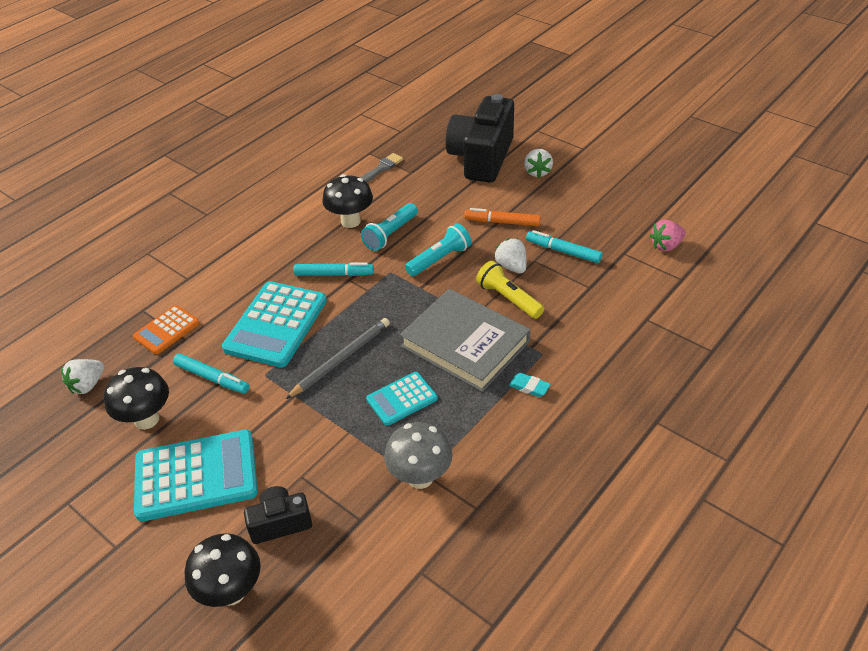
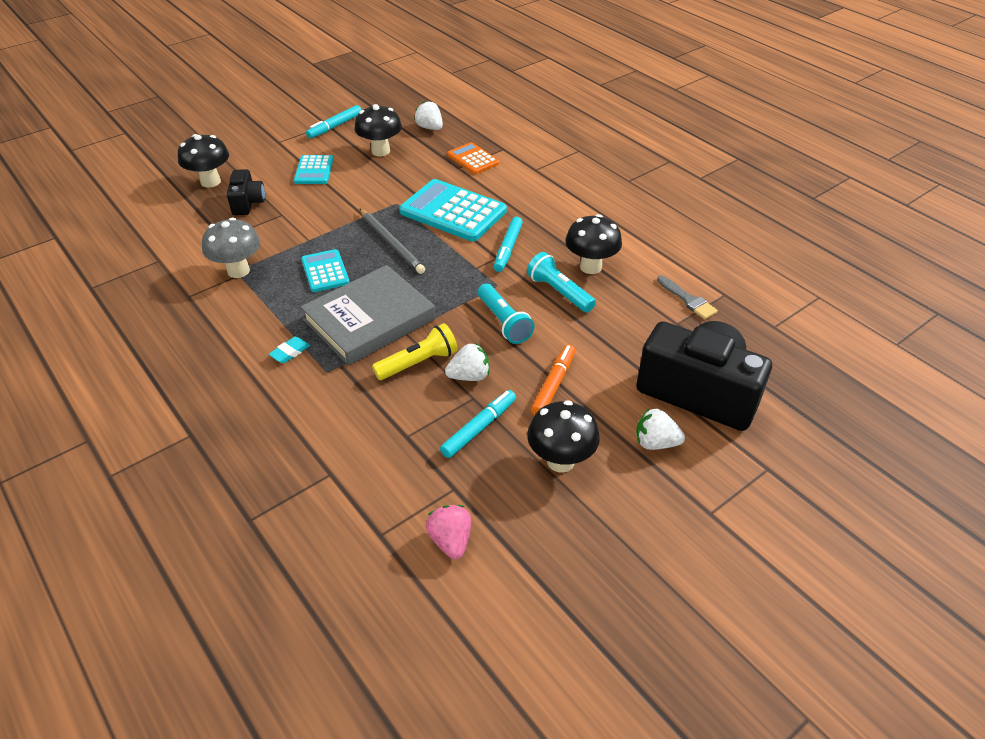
camera: 100 degrees right, 0 degrees up
turquoise calculator [134,430,258,522] -> turquoise calculator [294,155,334,184], size x0.56
turquoise marker [173,353,249,394] -> turquoise marker moved to [306,105,361,138]
none -> black mushroom [527,400,600,473]

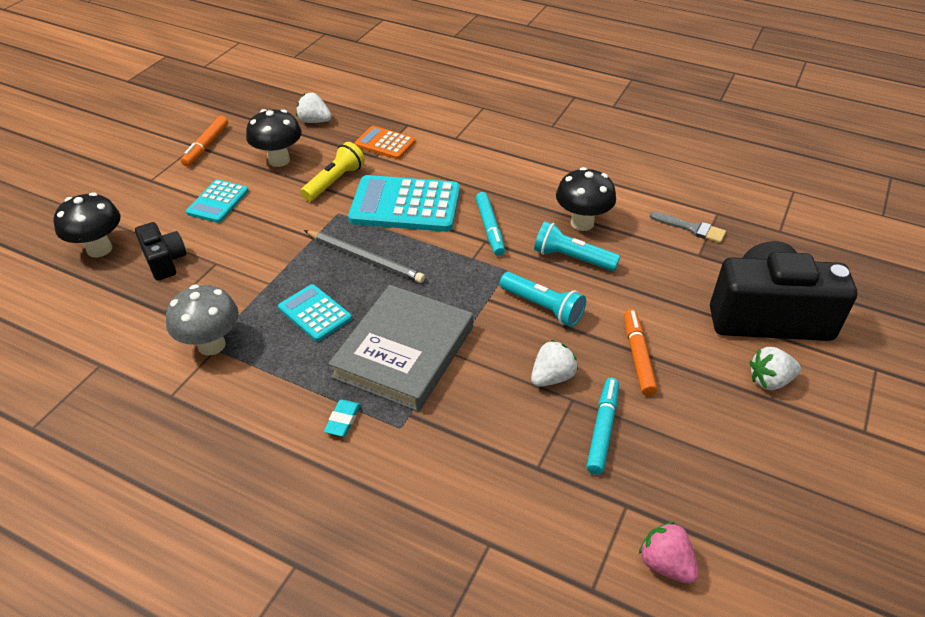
camera: 25 degrees left, 0 degrees up
turquoise calculator [294,155,334,184] -> turquoise calculator turned 45 degrees clockwise [186,179,249,223]
turquoise marker [306,105,361,138] -> orange marker [181,116,228,166]
yellow flashlight [372,323,458,380] -> yellow flashlight moved to [301,142,365,201]
black mushroom [527,400,600,473] -> none

